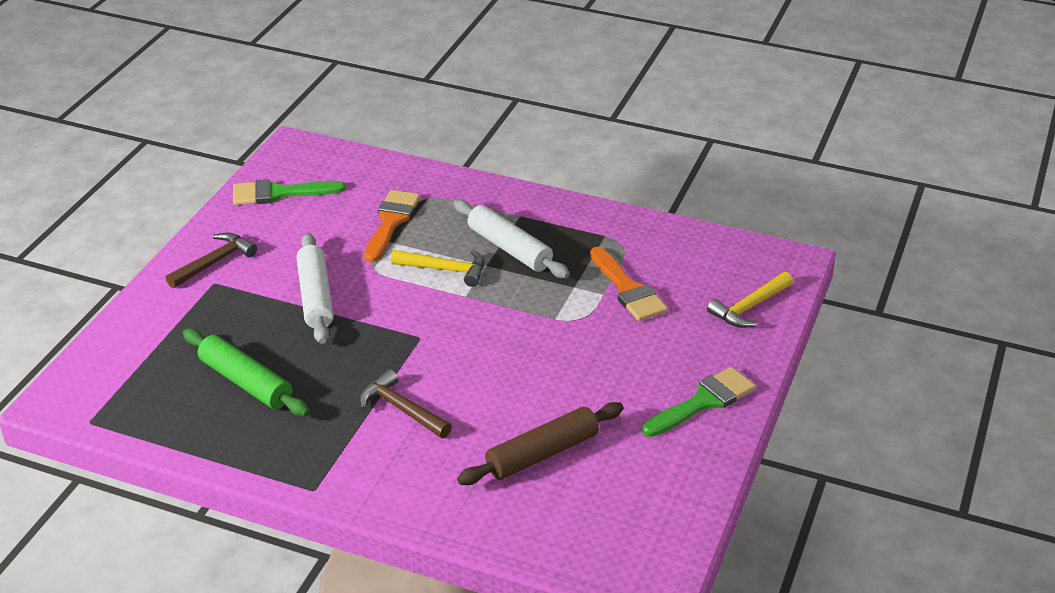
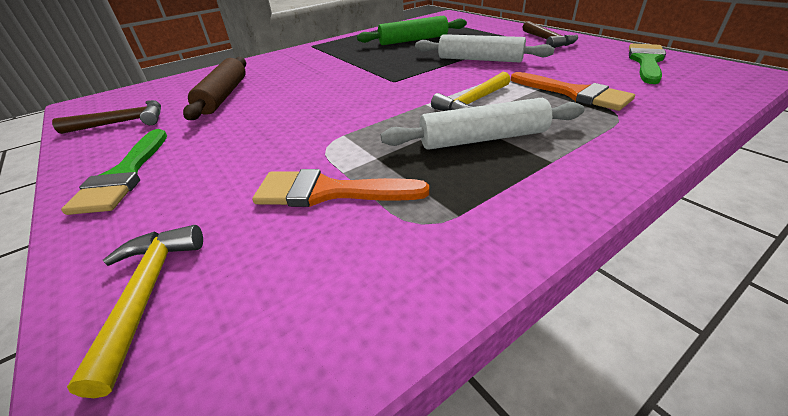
camera: 125 degrees right, 0 degrees up
brown hammer [359,369,452,438] -> brown hammer moved to [52,100,161,134]

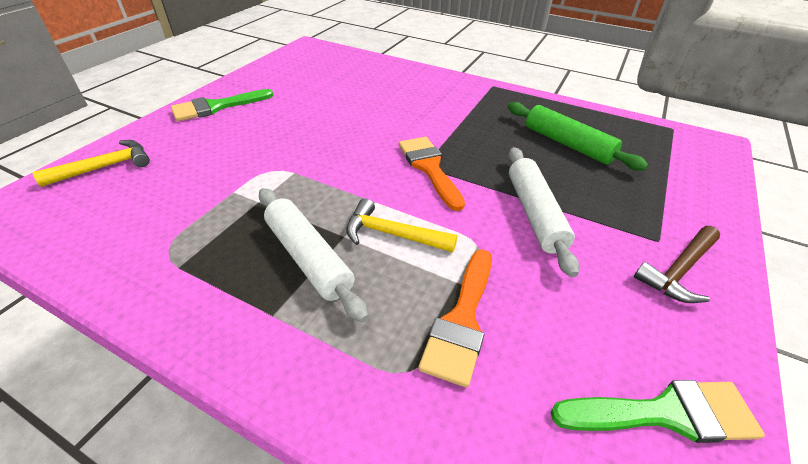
camera: 60 degrees right, 5 degrees up
brown hammer [52,100,161,134] -> none
brown rolling pin [183,57,246,120] -> none
orange brush [252,169,429,207] -> orange brush moved to [399,137,465,211]

